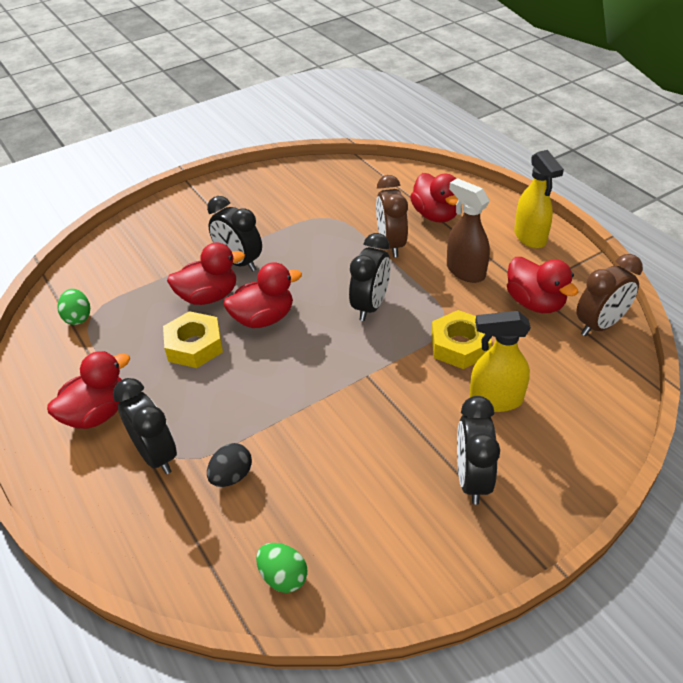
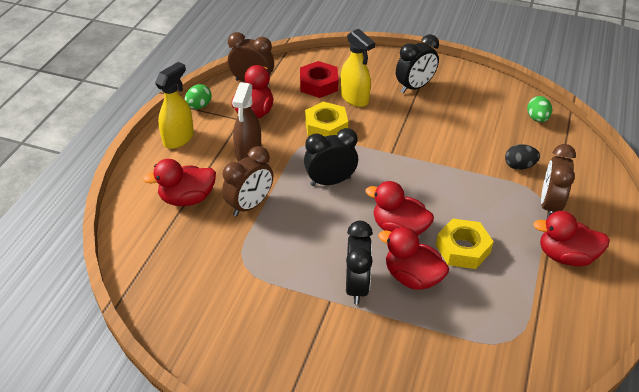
camera: 130 degrees left, 0 degrees up
green egg [58,289,90,325] -> green egg moved to [184,84,212,109]
black clock [113,378,177,474] -> brown clock [541,144,576,218]
red duck [410,173,459,223] -> red duck turned 135 degrees counterclockwise [143,159,216,206]
none -> red nut [300,61,338,98]

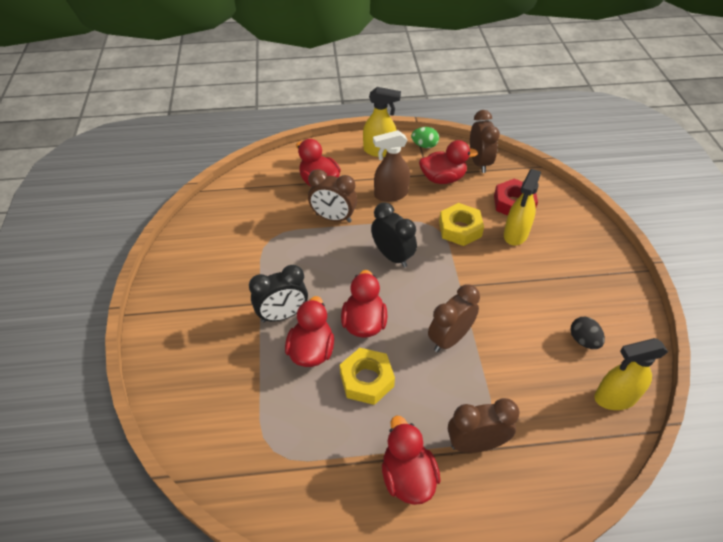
camera: 65 degrees right, 5 degrees up
black clock [396,34,439,94] -> none
black egg [505,144,540,170] -> black egg moved to [570,317,605,349]
green egg [527,96,552,122] -> yellow spray bottle [594,338,668,410]
none -> brown clock [428,285,480,352]

